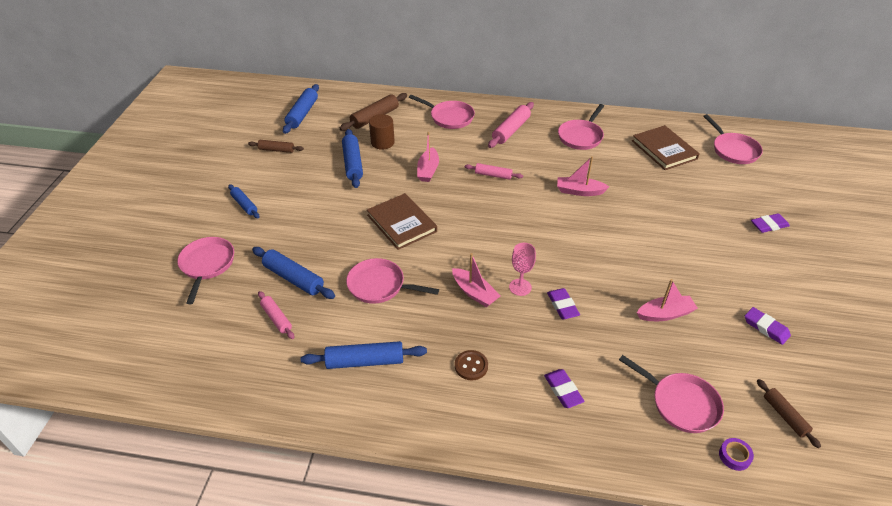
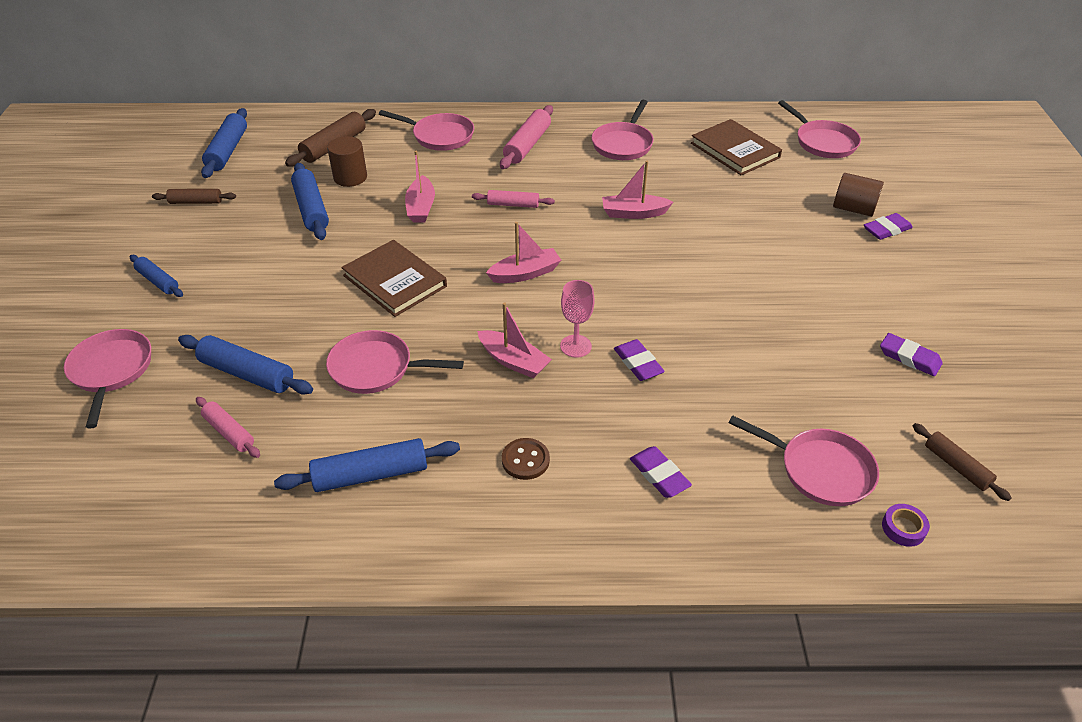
camera: 10 degrees left, 0 degrees up
pink boat [637,279,698,321] -> pink boat moved to [486,222,561,283]
none -> brown cylinder [833,173,884,217]

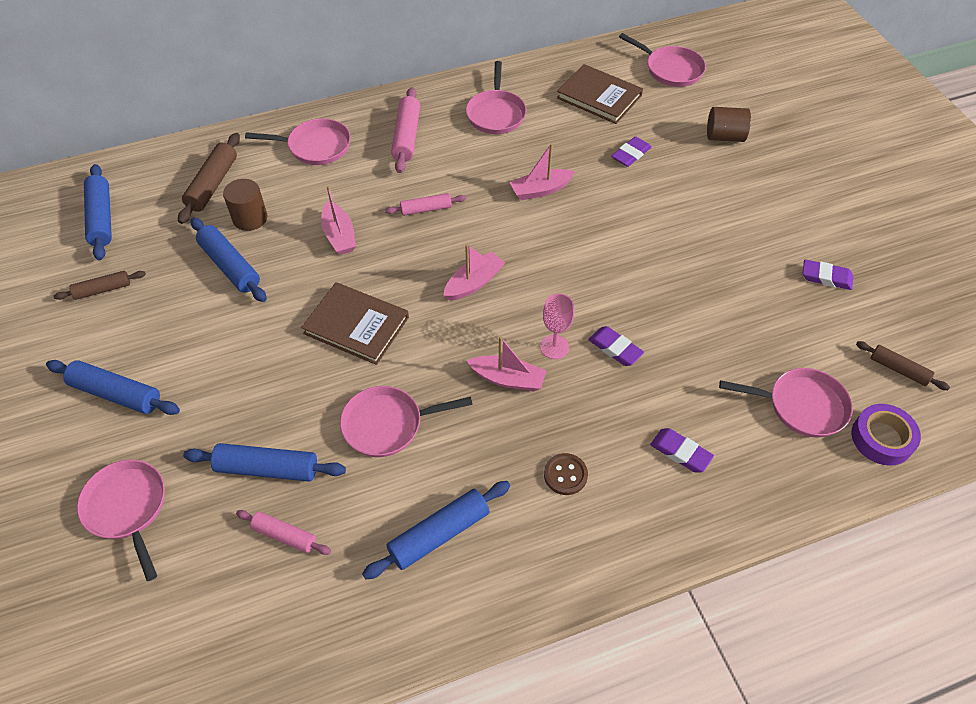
camera: 20 degrees left, 10 degrees up
blue rolling pin [130,255,183,297] -> blue rolling pin [46,360,180,415], size x1.60
purple eraser [864,213,913,240] -> purple eraser moved to [612,136,652,167]
purple tape [882,504,930,547] -> purple tape [851,404,921,466], size x1.72

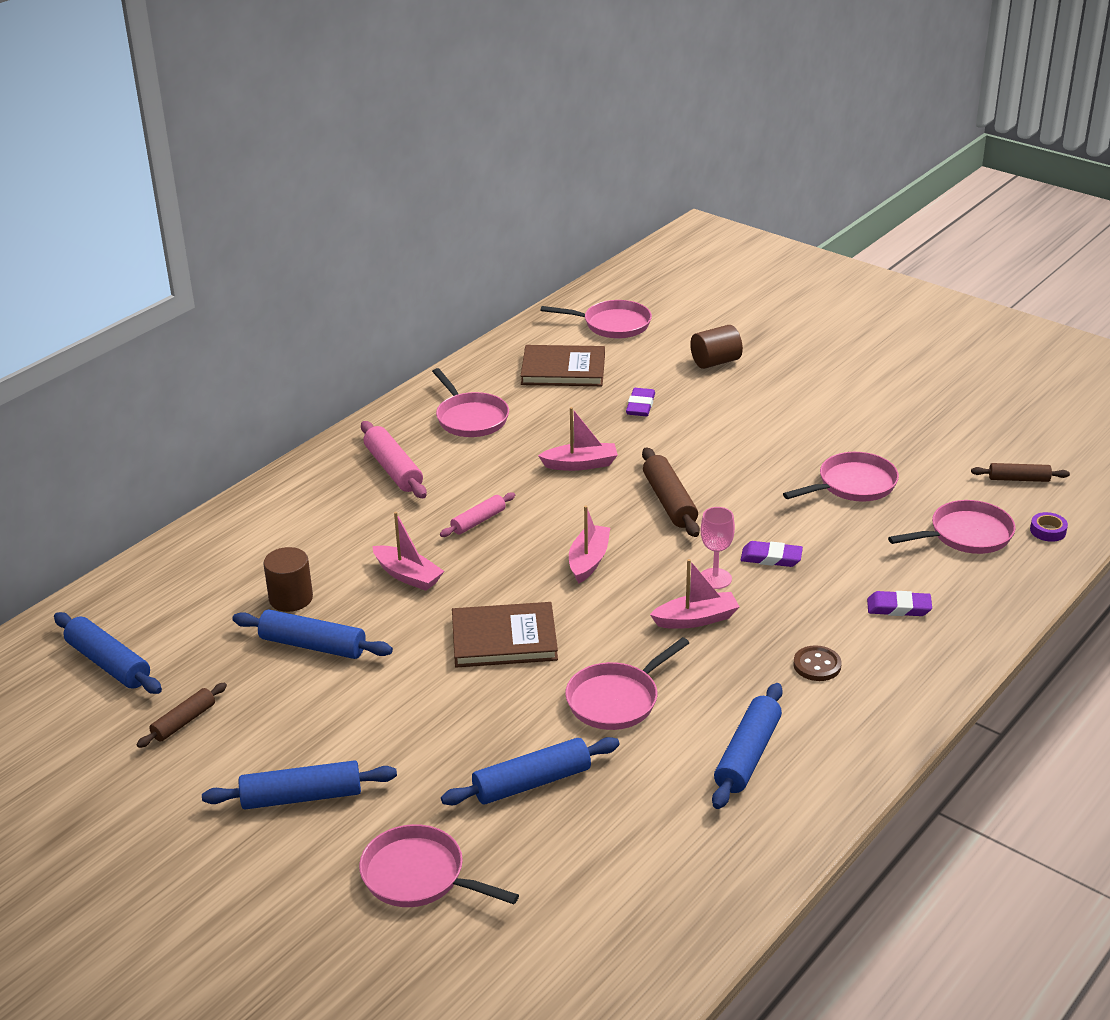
camera: 30 degrees left, 20 degrees down
brown rolling pin [178,133,240,224] -> brown rolling pin moved to [642,447,700,537]
pink rolling pin [236,510,331,555] -> none
pink pan [245,118,351,165] -> pink pan moved to [783,452,899,502]
pink boat [509,143,575,200] -> pink boat turned 135 degrees counterclockwise [538,407,618,471]
purple eraser [803,259,853,290] -> none
purple tape [851,404,921,466] -> purple tape [1030,512,1068,542], size x0.58

